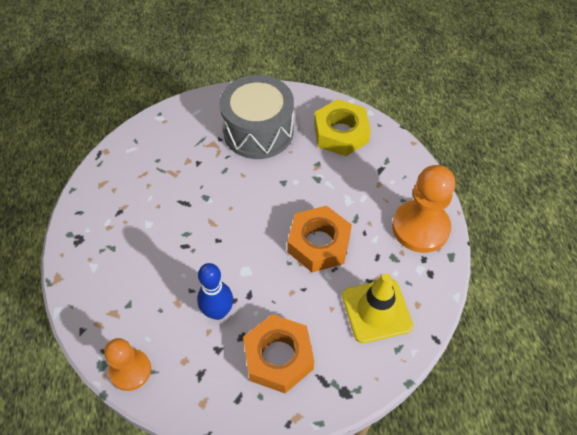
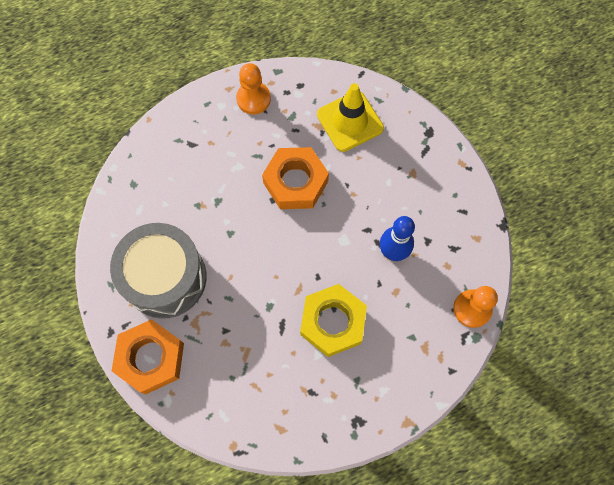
camera: 105 degrees left, 15 degrees up
orange nut [243,314,314,393] -> orange nut moved to [112,319,184,394]
yellow nut [314,99,371,156] -> yellow nut moved to [300,284,367,357]
orange pawn [392,165,455,253] -> orange pawn [236,63,271,114], size x0.62

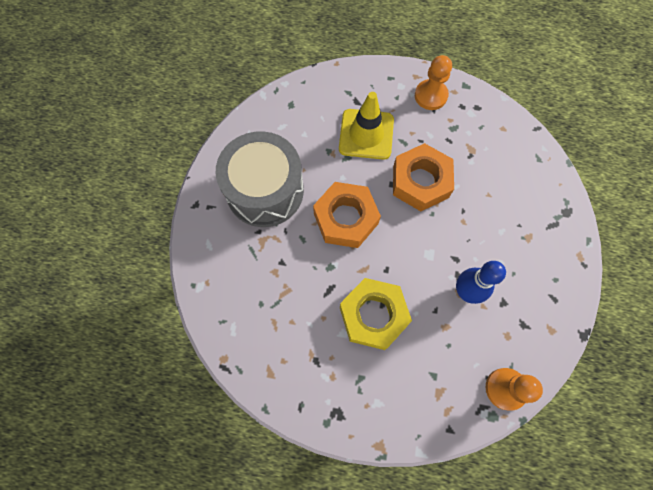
camera: 35 degrees right, 0 degrees up
orange nut [112,319,184,394] -> orange nut moved to [313,182,381,248]
yellow traffic cone [317,83,384,152] -> yellow traffic cone moved to [339,92,394,160]

